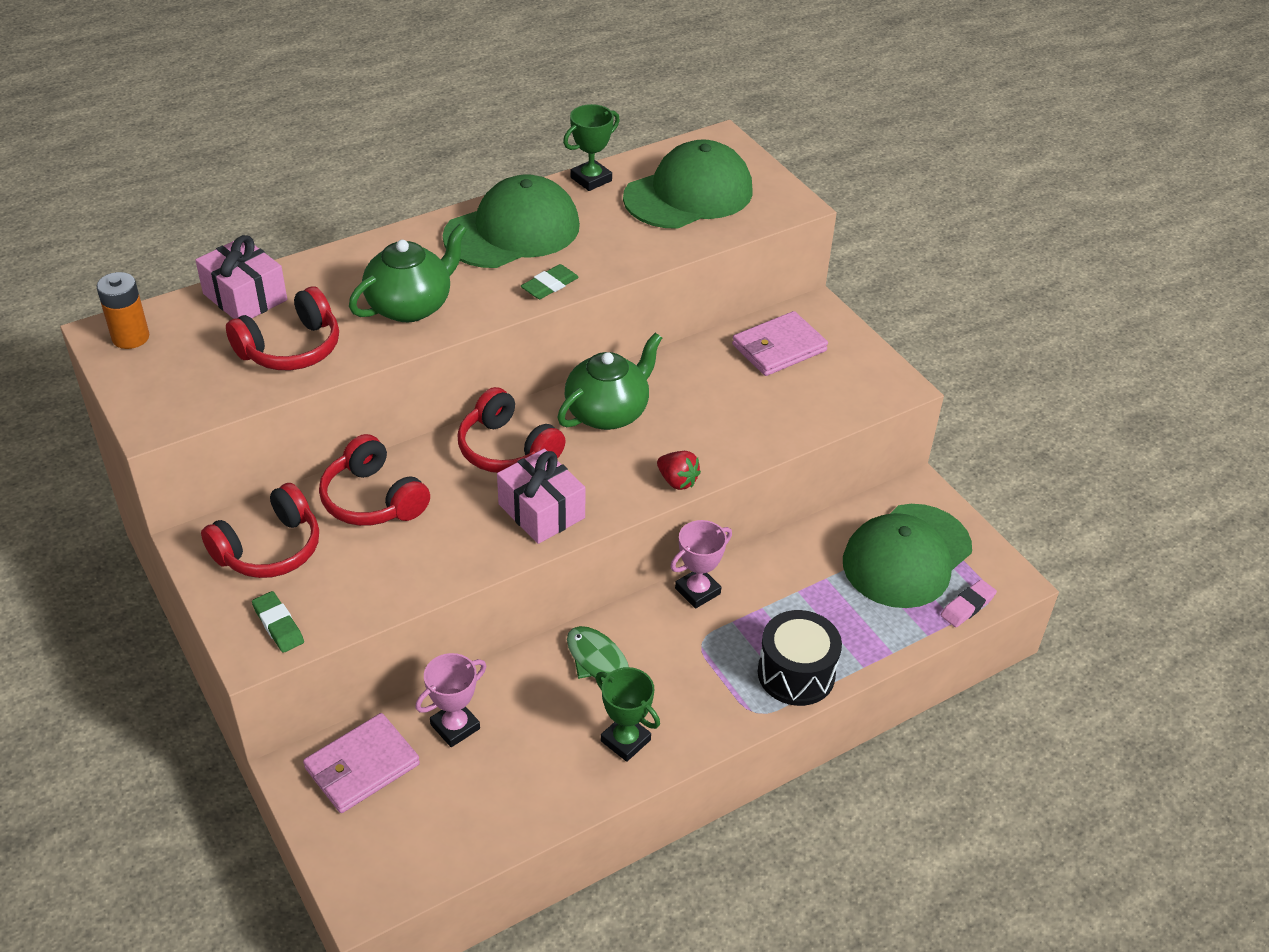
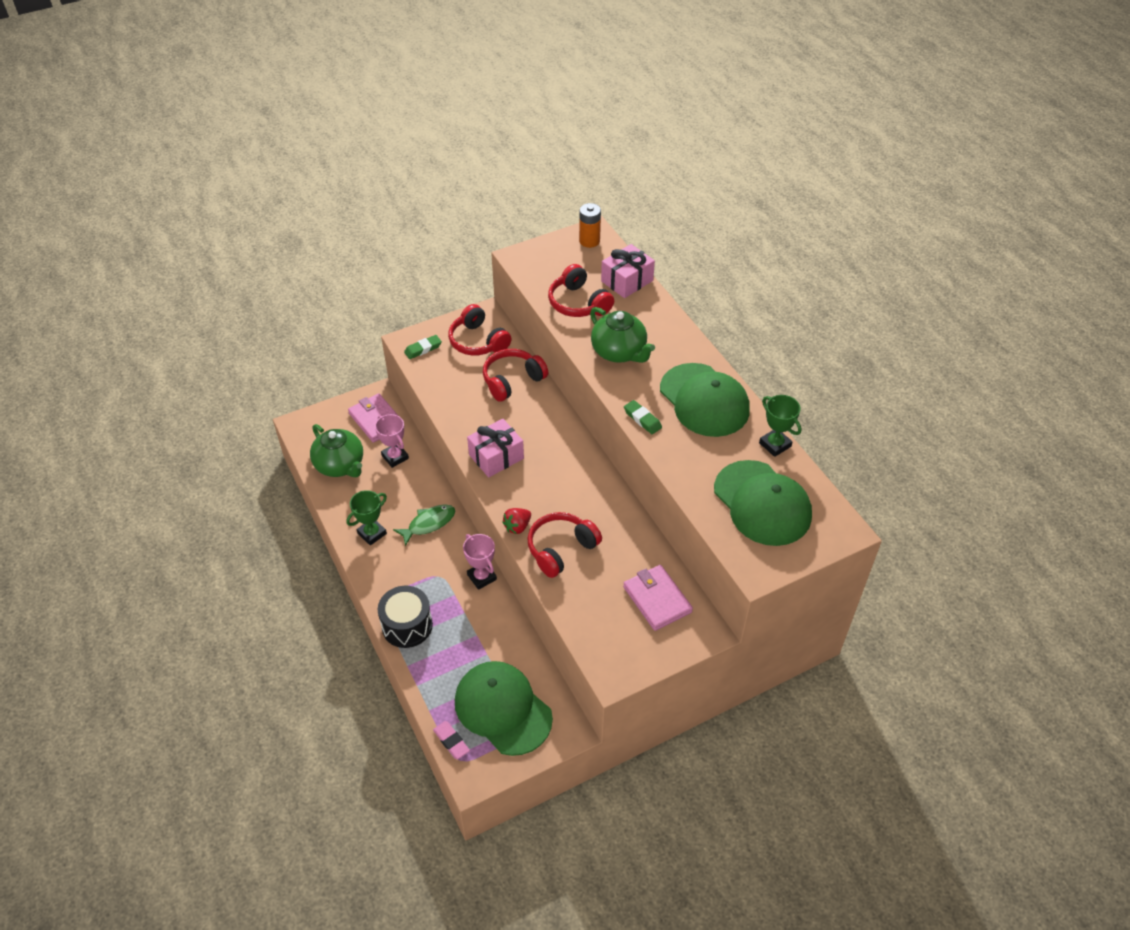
camera: 95 degrees right, 5 degrees up
red headphones [458,387,566,473] -> red headphones moved to [527,512,602,578]
green teapot [557,333,662,430] -> green teapot moved to [310,424,363,477]

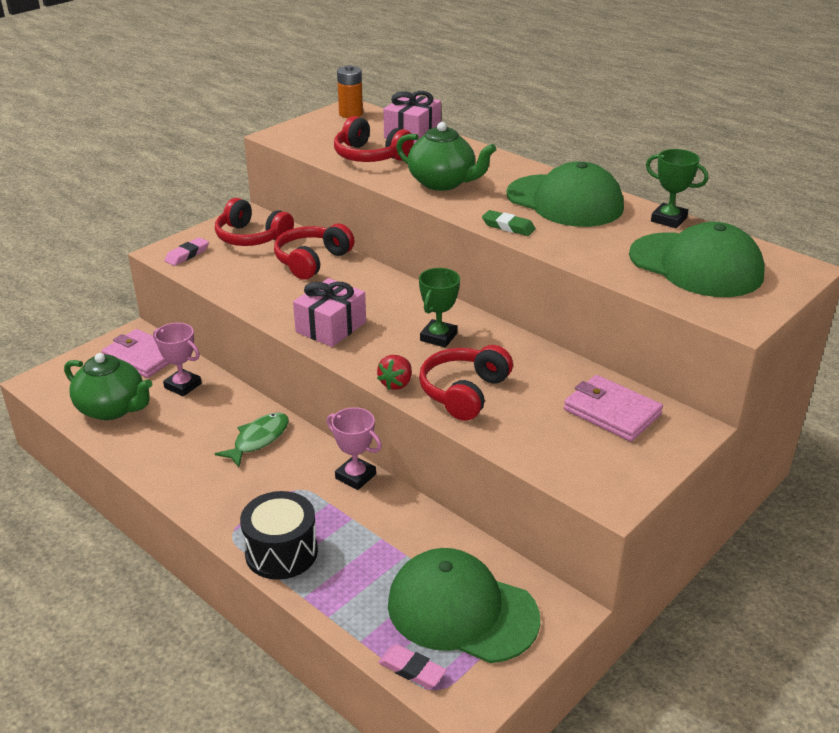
camera: 20 degrees left, 15 degrees down
green trophy [346,490,387,545] -> green trophy moved to [419,268,460,348]
green eraser [404,335,442,359] -> pink eraser [165,237,209,266]

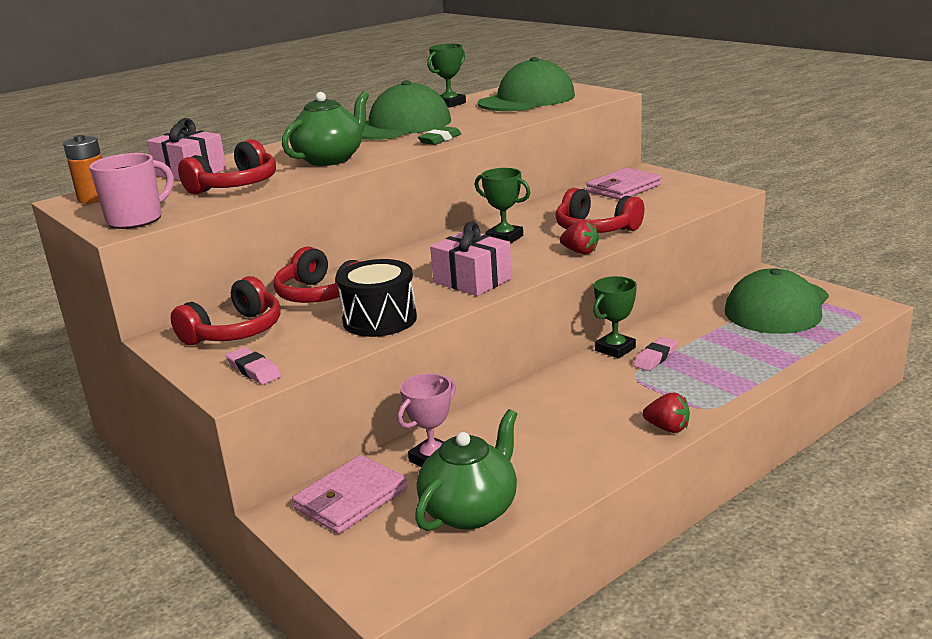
camera: 80 degrees left, 10 degrees down
green fish [215,413,289,467] -> none
black drum [240,491,318,580] -> black drum moved to [337,259,417,337]
pink trophy [327,407,382,490] -> green trophy [593,276,637,359]
pink eraser [378,644,447,689] -> pink eraser moved to [633,337,677,371]
none -> pink mug [89,153,174,229]
none -> red strawberry [643,393,690,433]

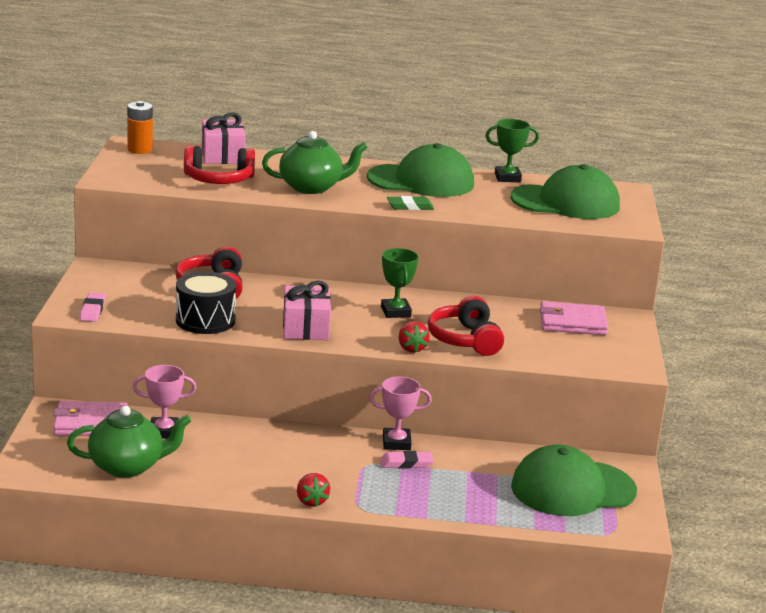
camera: 40 degrees right, 0 degrees up
pink mug [89,153,174,229] -> none
red headphones [171,276,281,345] -> none
green trophy [593,276,637,359] -> pink trophy [369,376,432,450]

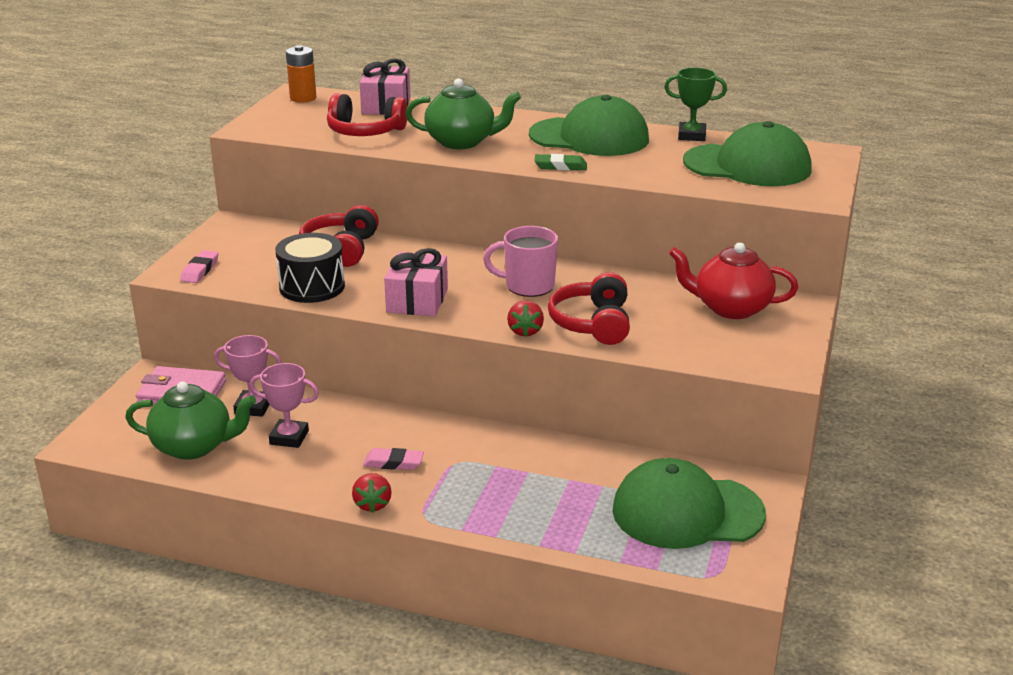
camera: 15 degrees right, 5 degrees up
pink trophy [369,376,432,450] -> pink trophy moved to [250,363,319,448]
pink eraser [380,451,434,469] -> pink eraser moved to [363,448,424,470]
green trophy [381,248,419,318] -> pink mug [483,226,558,297]
pink wallet [540,301,608,335] -> red teapot [669,242,798,319]

